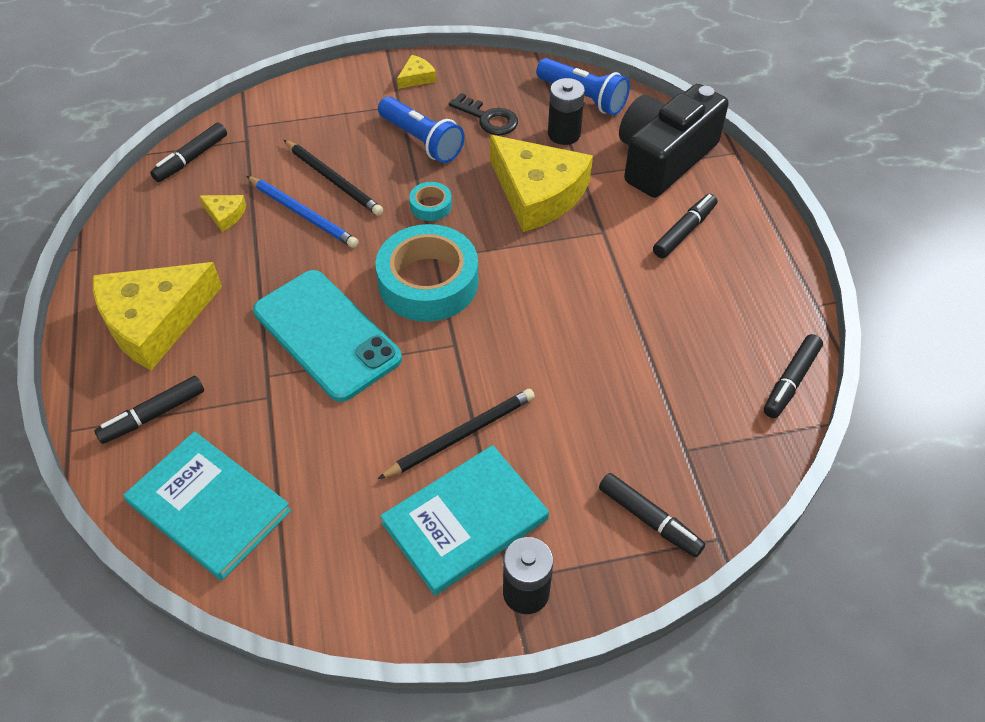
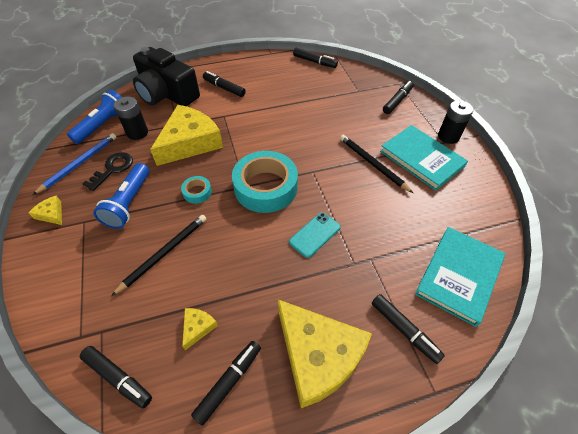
camera: 95 degrees left, 0 degrees up
blue pencil [246,176,358,248] -> blue pencil moved to [33,133,116,195]
turquoise phone [253,270,402,402] -> turquoise phone [289,212,341,258], size x0.50
blue flashlight [378,97,465,163] -> blue flashlight turned 150 degrees clockwise [93,163,149,229]
none -> black marker [191,341,261,426]

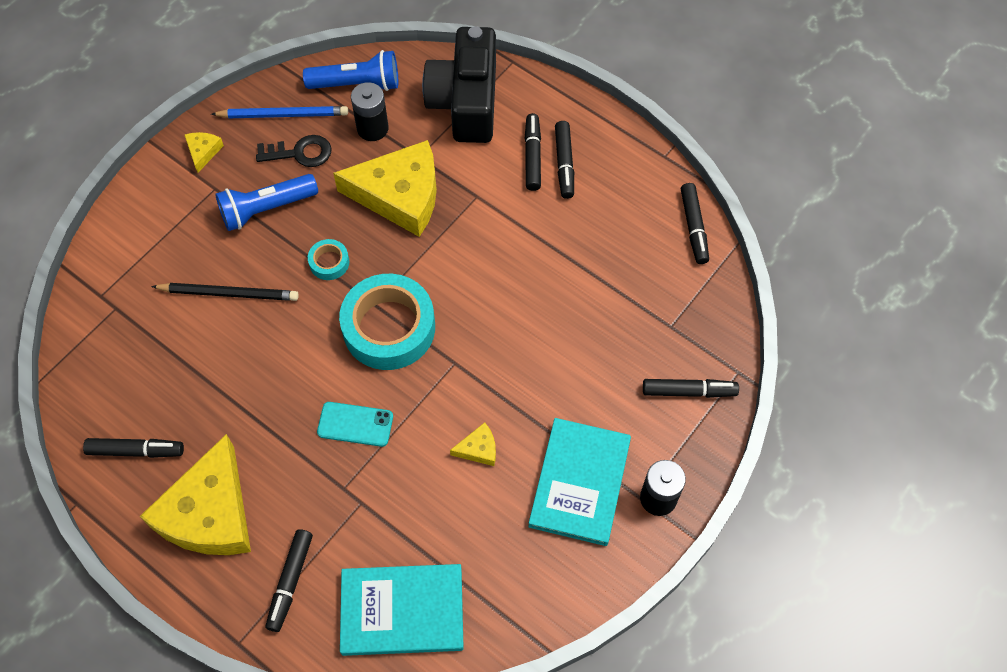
camera: 55 degrees right, 10 degrees up
black marker [80,346,152,408] -> black marker moved to [555,121,574,199]
yellow cheese [182,308,218,350] -> yellow cheese moved to [450,422,496,466]
black pencil [340,135,413,193] -> none

